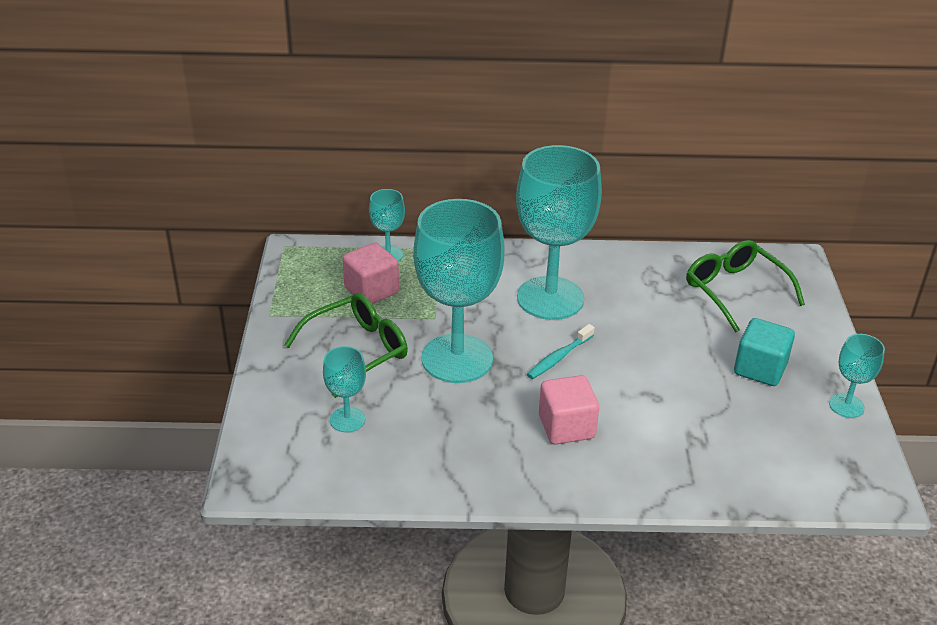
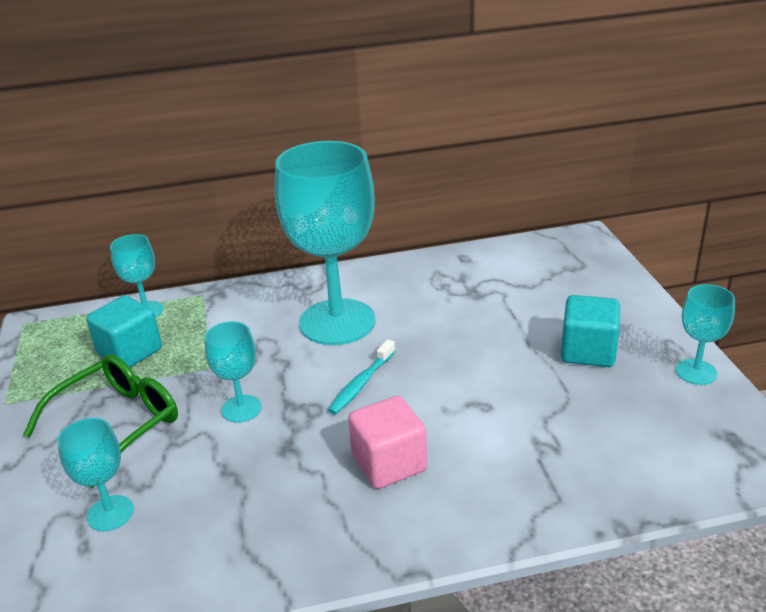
camera: 10 degrees left, 5 degrees down
pink cube [343,242,399,304] -> turquoise cube [86,295,162,368]
turquoise goblet [413,199,505,383] -> turquoise goblet [205,321,262,422], size x0.46
green glasses [686,240,805,332] -> none

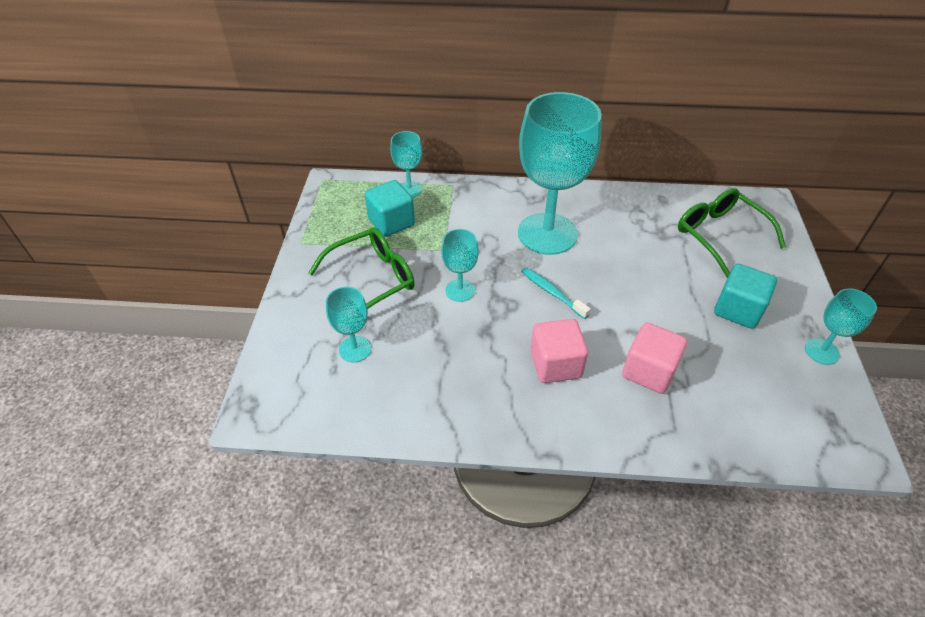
camera: 15 degrees right, 15 degrees up
turquoise toothbrush [328,339,395,414] -> turquoise toothbrush turned 90 degrees clockwise [521,267,591,319]
none -> pink cube [622,323,687,394]
none -> green glasses [678,188,786,278]

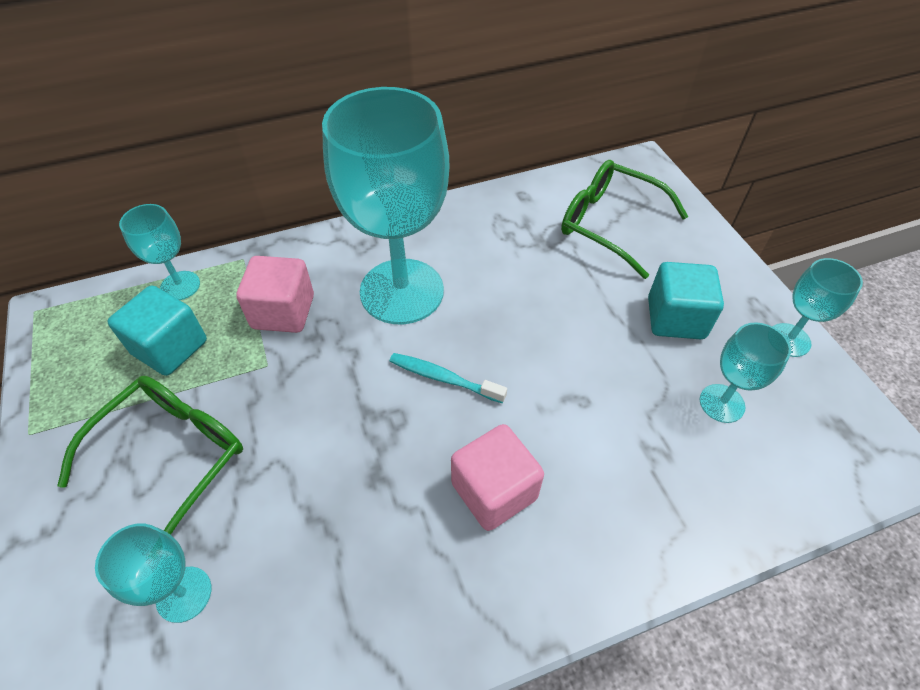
camera: 25 degrees left, 5 degrees up
turquoise goblet [441,229,479,302] -> turquoise goblet moved to [700,322,791,423]
pink cube [622,323,687,394] -> pink cube moved to [236,256,314,333]

